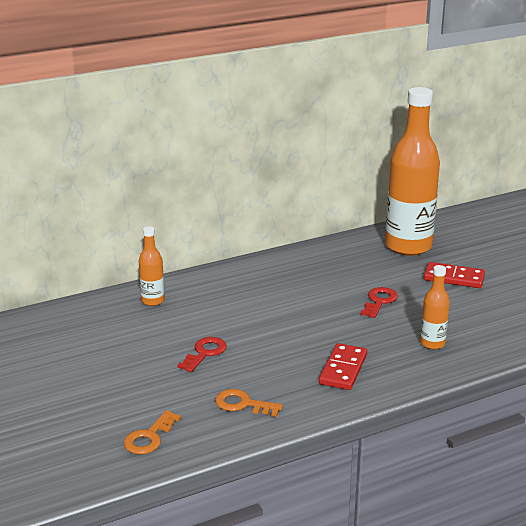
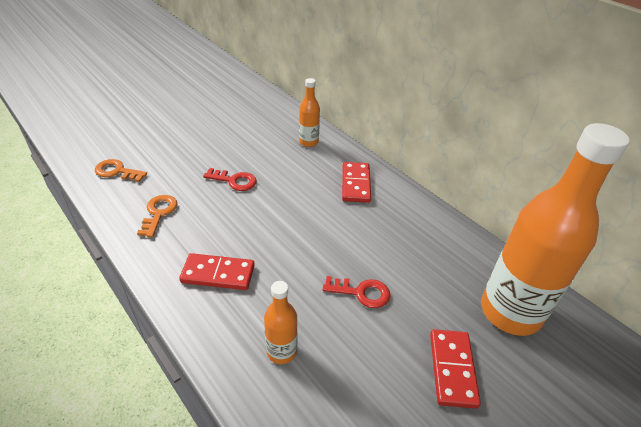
camera: 75 degrees right, 15 degrees up
none -> red domino [342,162,371,203]

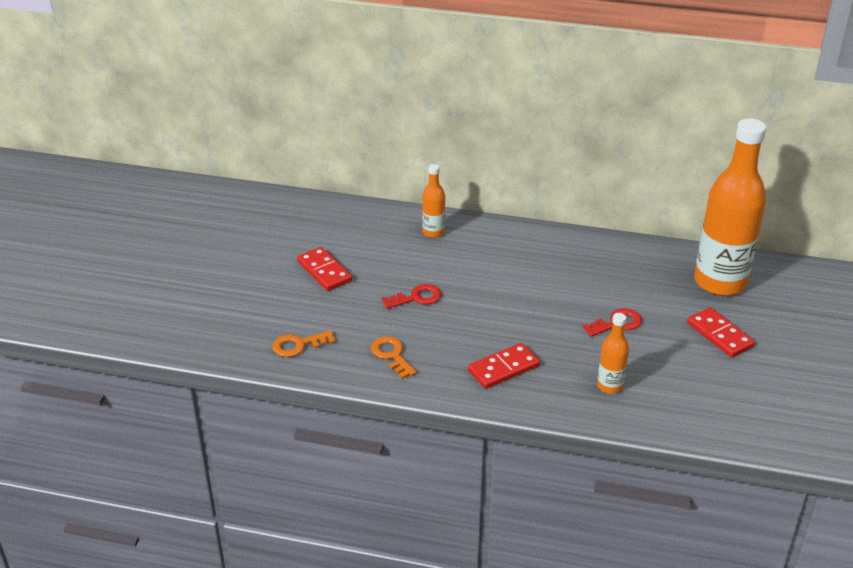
camera: 35 degrees left, 5 degrees down
red domino [342,162,371,203] -> red domino moved to [297,247,352,291]

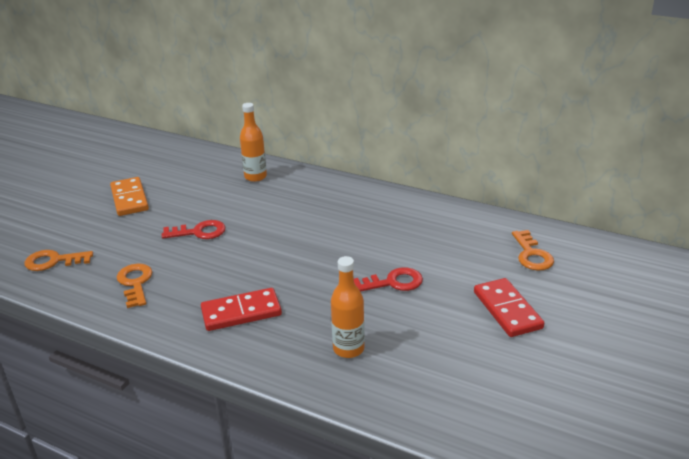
camera: 15 degrees right, 5 degrees down
red domino [297,247,352,291] -> orange domino [110,177,149,216]
orange bottle [694,118,766,296] -> orange key [512,230,554,270]

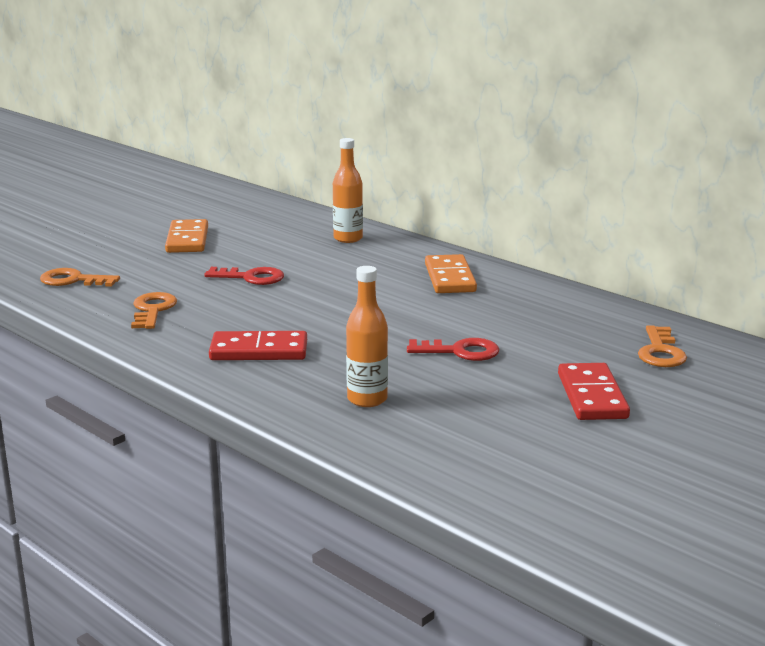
camera: 15 degrees right, 10 degrees down
none -> orange domino [425,254,477,293]

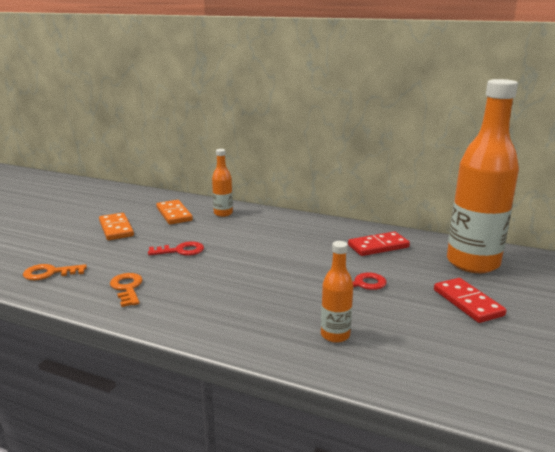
camera: 20 degrees left, 0 degrees up
red domino [209,331,307,360] -> red domino moved to [348,232,410,256]
orange domino [425,254,477,293] -> orange domino moved to [156,200,193,225]
orange key [638,326,687,367] -> orange bottle [447,79,519,273]

